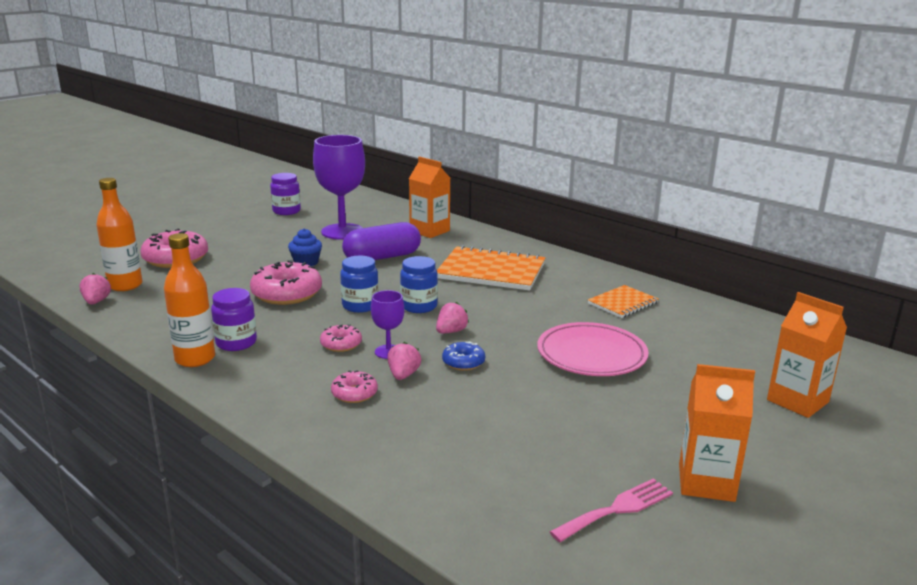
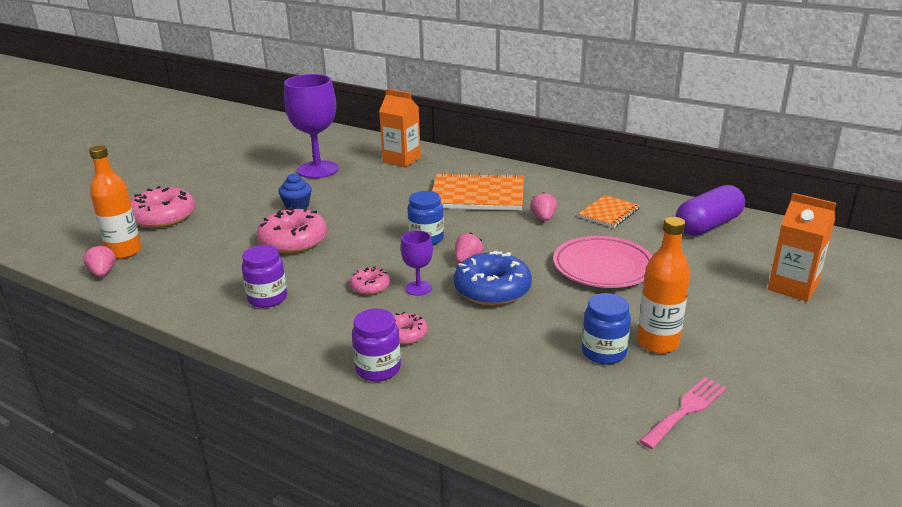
camera: 10 degrees left, 5 degrees up
orange bottle [164,233,215,367] -> orange bottle moved to [637,217,690,354]
purple jar [270,173,301,215] -> purple jar moved to [352,308,401,381]
blue jar [340,256,379,313] -> blue jar moved to [582,293,631,364]
purple capsule [342,222,421,260] -> purple capsule moved to [676,185,745,236]
pink strawberry [387,342,421,380] -> pink strawberry moved to [530,192,557,221]
blue donut [442,342,485,371] -> blue donut [454,251,532,306], size x1.91
orange carton [679,364,755,502] -> none

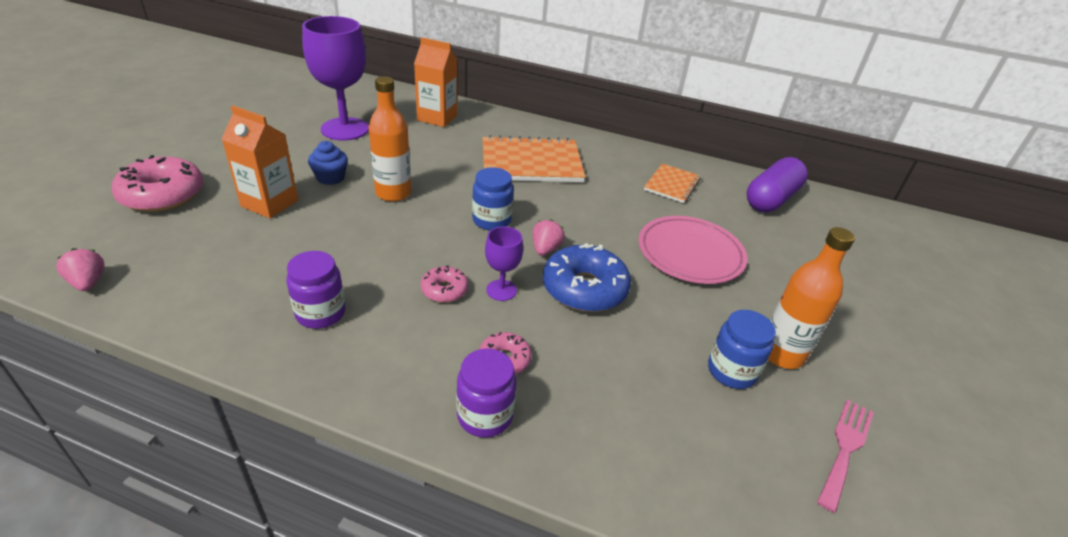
camera: 15 degrees left, 10 degrees up
orange bottle [89,145,142,259] -> orange bottle moved to [369,76,411,202]
pink donut [257,207,327,254] -> none
pink strawberry [530,192,557,221] -> none
orange carton [768,193,836,302] -> orange carton moved to [221,105,298,218]

